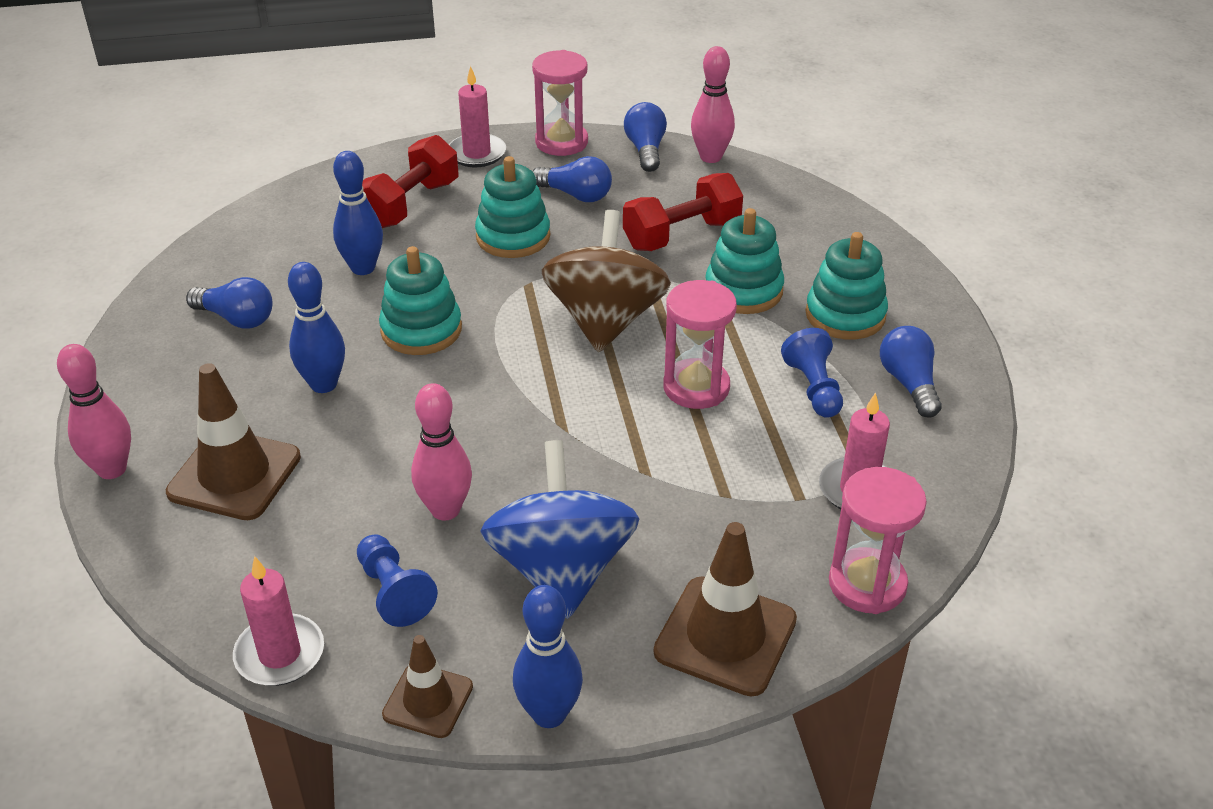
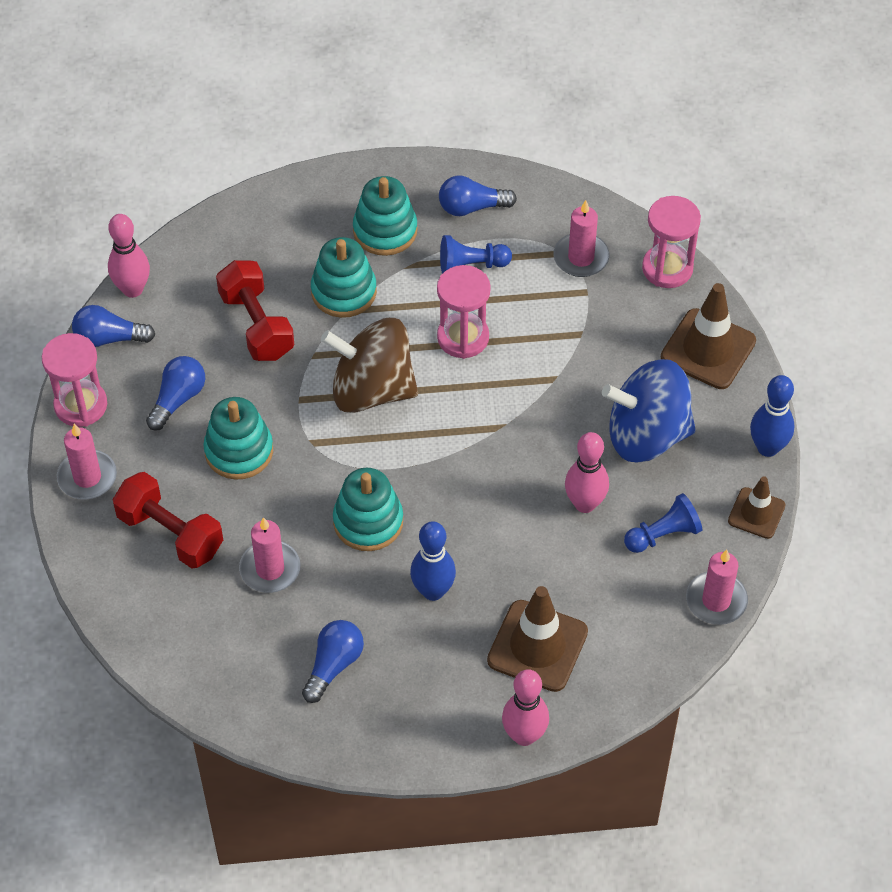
camera: 85 degrees left, 15 degrees up
blue bowling pin [333,151,383,275] -> pink candle [239,517,301,593]

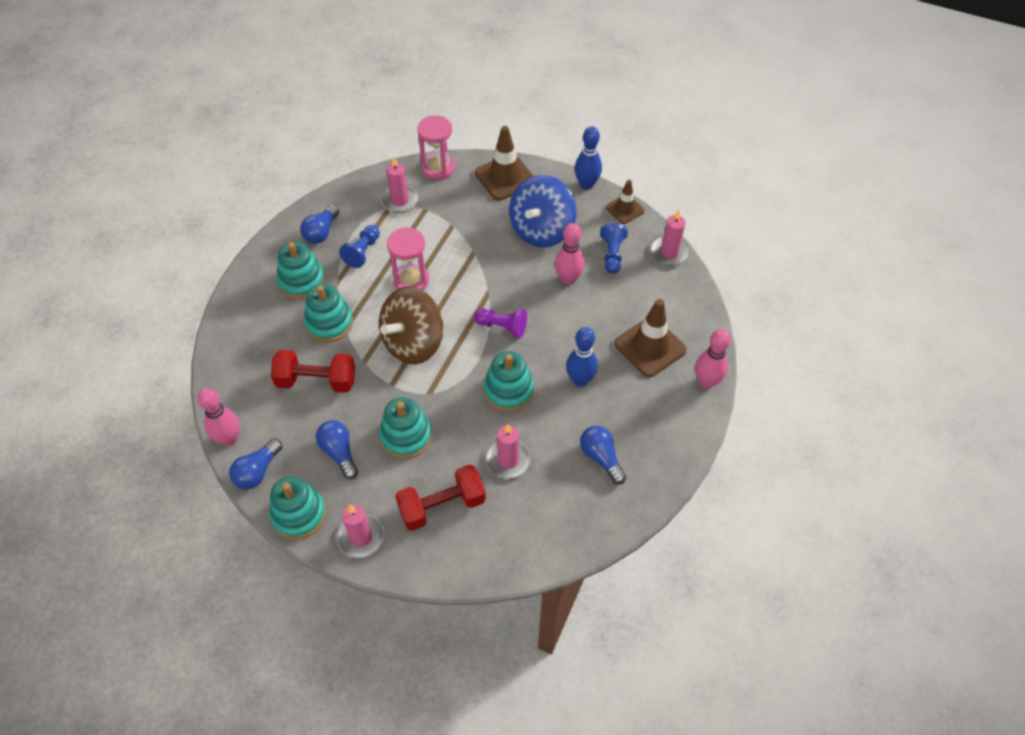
camera: 60 degrees left, 0 degrees up
pink hourglass [42,333,107,427] -> turquoise stacking toy [269,476,326,539]
none -> purple pawn [474,308,527,338]

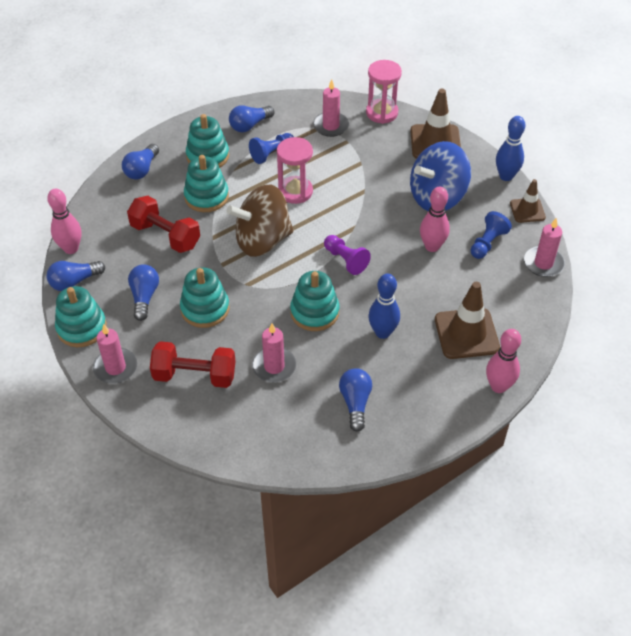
camera: 30 degrees right, 5 degrees down
none -> blue light bulb [122,144,159,180]

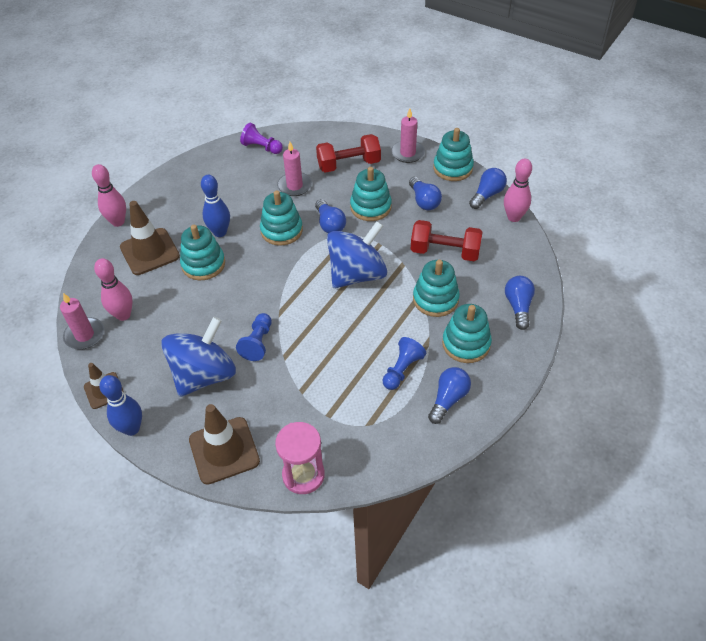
camera: 160 degrees right, 0 degrees up
brown spinning top [226,185,294,257] -> blue spinning top [327,221,387,288]
pink hourglass [277,137,313,204] -> none
pink candle [313,79,349,137] -> none
purple pawn [324,235,371,275] -> purple pawn moved to [240,123,283,154]
blue light bulb [339,368,372,432] -> blue light bulb moved to [315,199,346,233]
pink bowling pin [420,187,450,252] -> pink bowling pin moved to [94,258,133,321]
blue pawn [471,211,512,259] -> blue pawn moved to [236,313,272,361]
none -> turquoise stacking toy [180,225,225,280]

